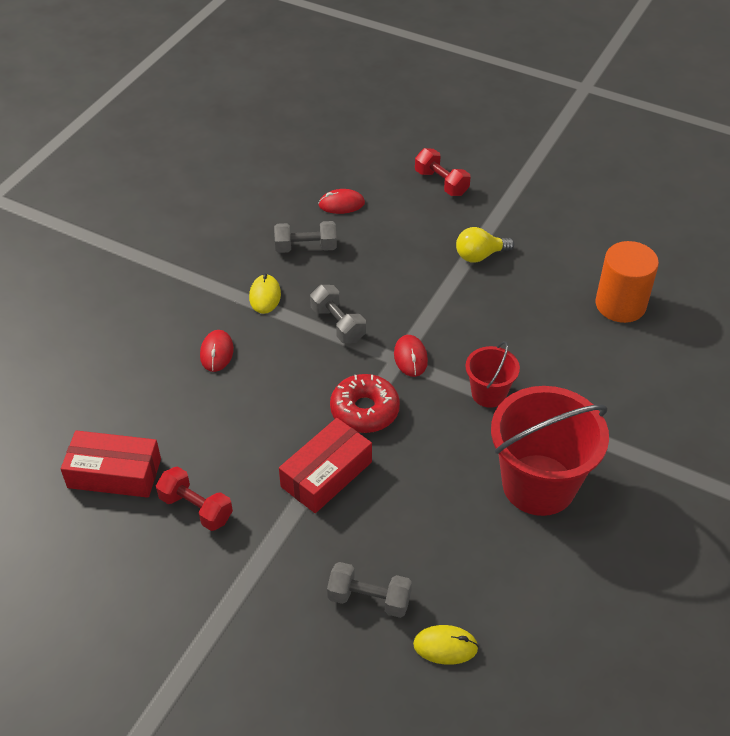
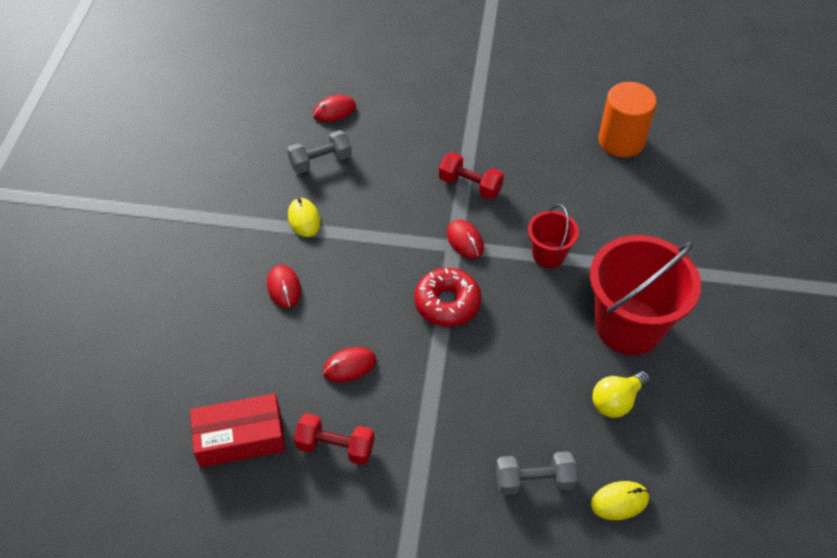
camera: 20 degrees left, 5 degrees up
red box [279,418,372,513] -> none
grey dumbbell [310,285,366,343] -> none
red dumbbell [415,148,471,196] -> red dumbbell moved to [439,152,504,200]
yellow light bulb [456,227,514,263] -> yellow light bulb moved to [592,371,650,418]
none -> red mouse [323,347,376,382]

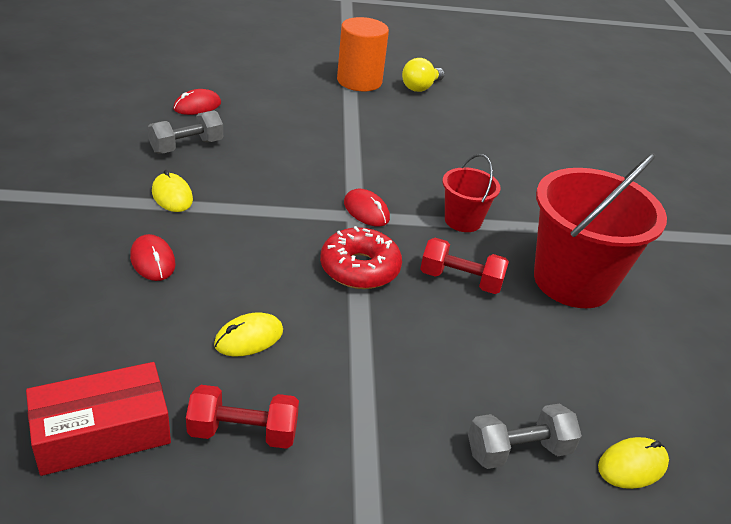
camera: 15 degrees left, 15 degrees down
red mouse [323,347,376,382] -> yellow mouse [214,312,283,356]
red dumbbell [439,152,504,200] -> red dumbbell moved to [420,238,509,294]
yellow light bulb [592,371,650,418] -> yellow light bulb moved to [402,58,445,92]
orange cylinder [598,82,657,157] -> orange cylinder moved to [337,17,389,91]

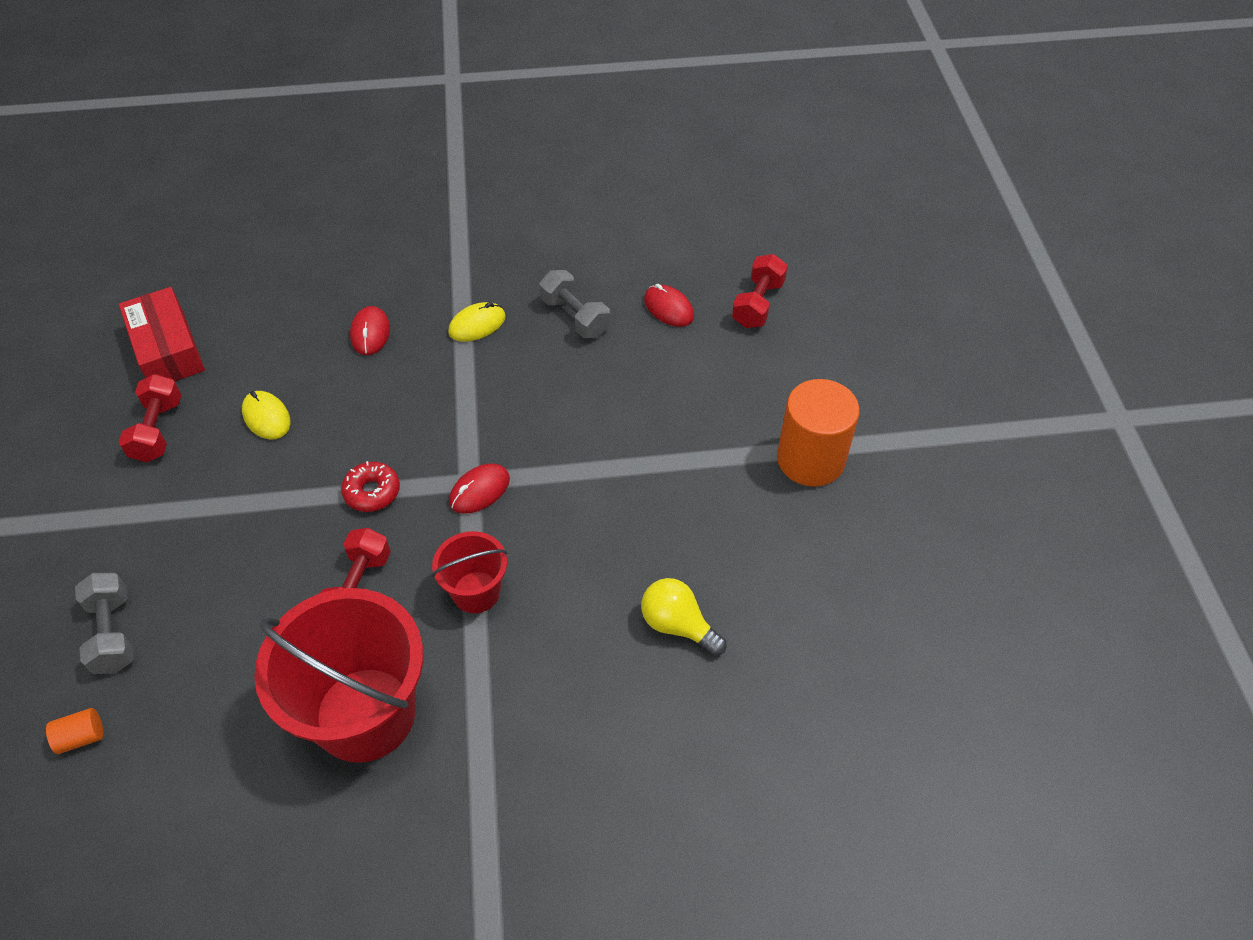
camera: 90 degrees right, 15 degrees up
red mouse [130,234,176,281] -> red mouse turned 60 degrees counterclockwise [350,306,390,355]
red donut [320,226,402,289] -> red donut [341,461,400,512], size x0.65
yellow light bulb [402,58,445,92] -> yellow light bulb moved to [641,578,727,656]
yellow mouse [598,437,669,489] -> orange cylinder [46,708,103,754]
none -> red dumbbell [732,254,788,328]

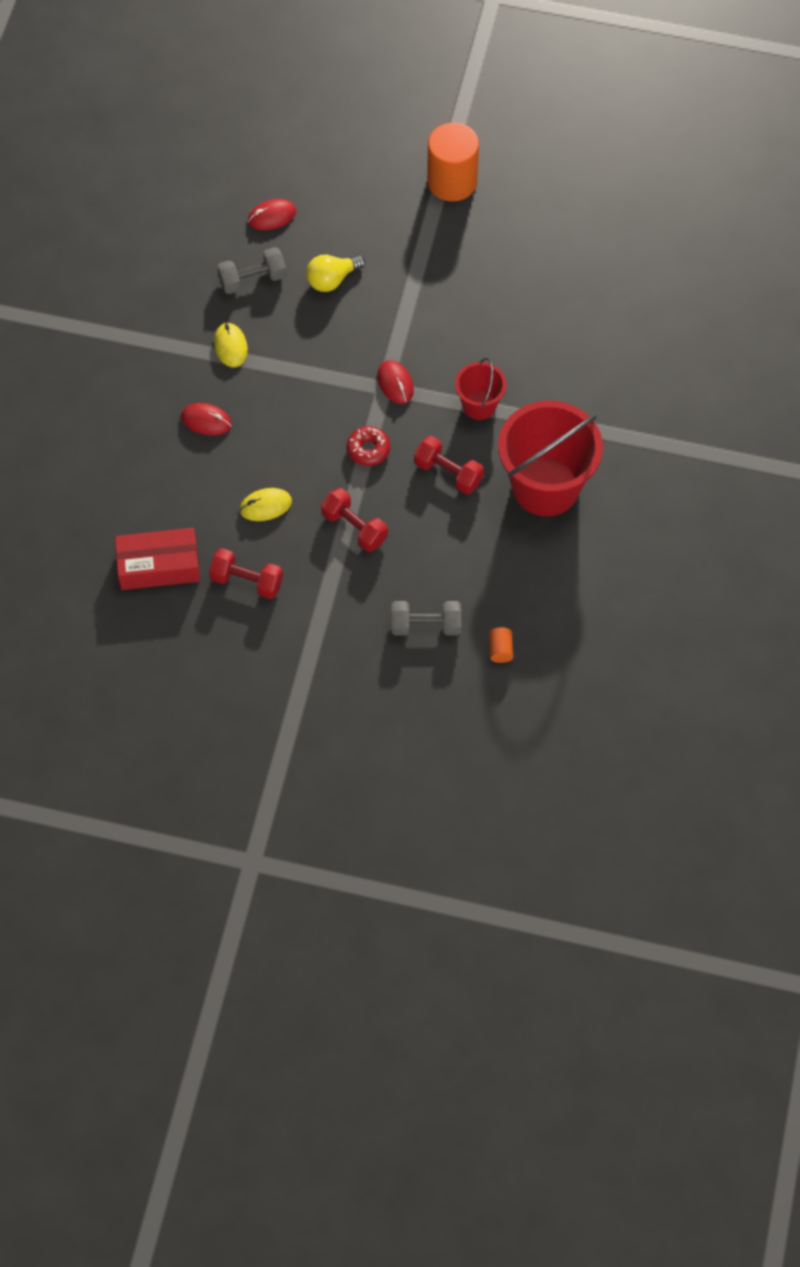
camera: 70 degrees left, 10 degrees up
yellow light bulb [641,578,727,656] -> yellow light bulb moved to [306,254,365,292]
red dumbbell [732,254,788,328] -> red dumbbell moved to [321,488,388,552]

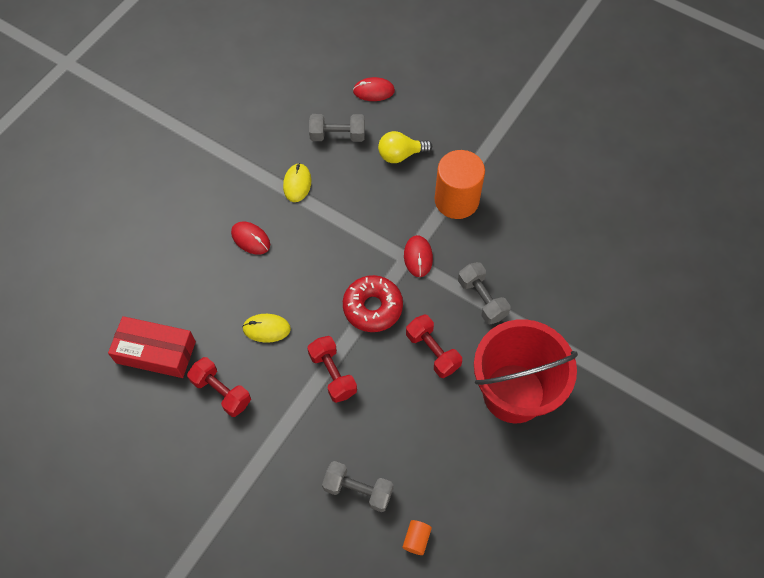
camera: 20 degrees right, 0 degrees up
red donut [347,426,390,466] -> red donut [343,275,403,332], size x1.53
orange cylinder [427,123,479,202] -> orange cylinder moved to [435,150,485,219]
red bucket [455,358,507,420] -> grey dumbbell [458,262,510,325]

